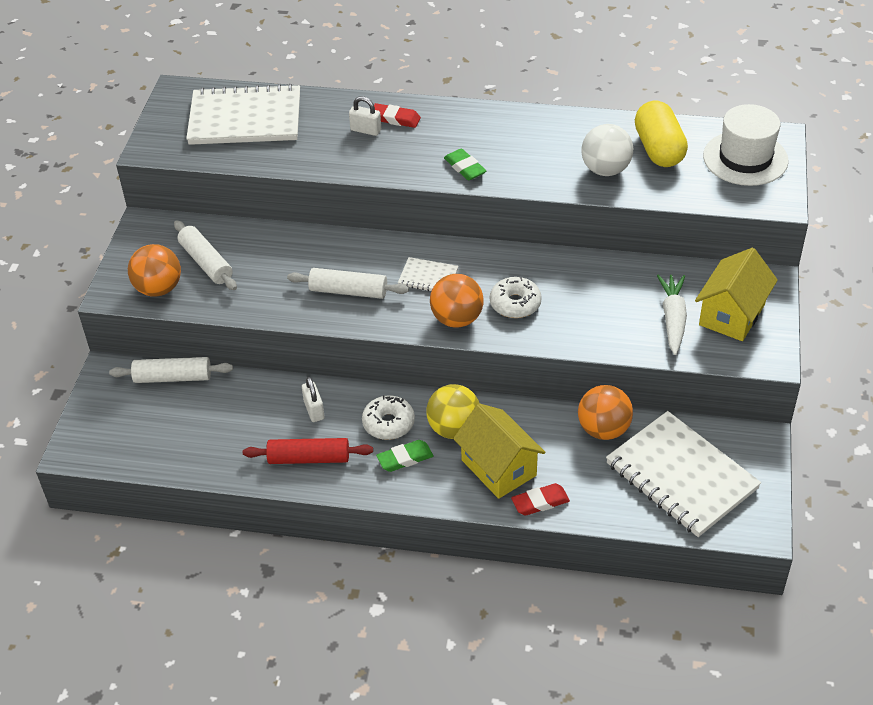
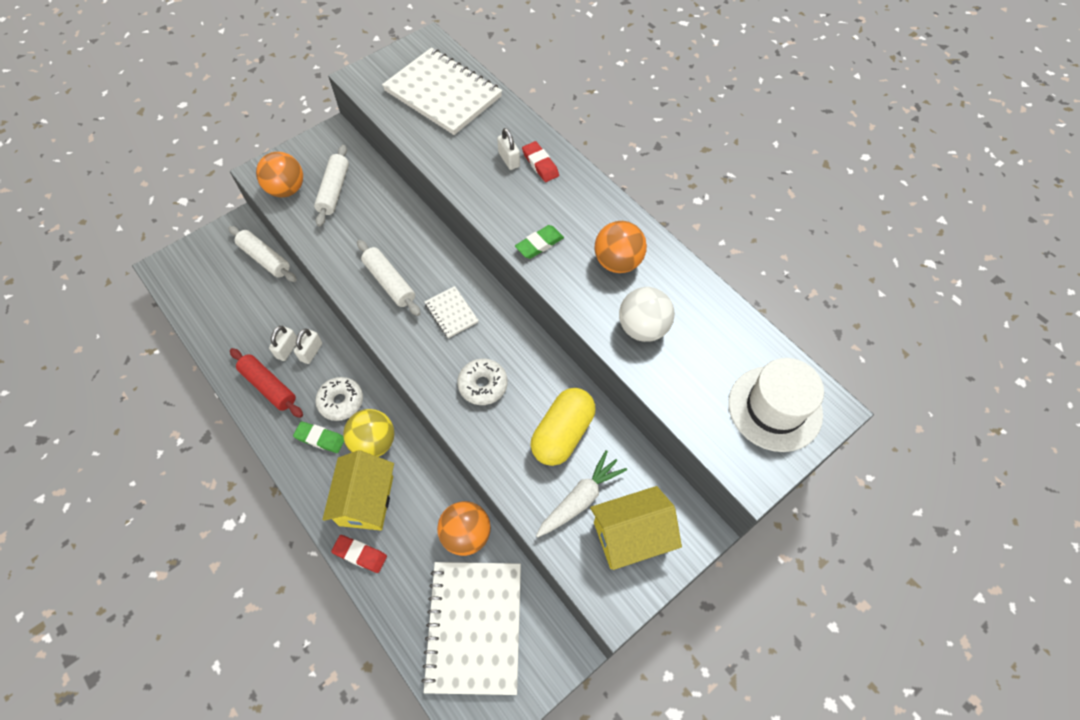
camera: 40 degrees right, 15 degrees up
orange ball [430,274,484,328] -> orange ball moved to [594,221,647,273]
green eraser [444,148,486,180] -> green eraser turned 45 degrees clockwise [515,225,564,259]
yellow capsule [635,101,688,167] -> yellow capsule moved to [530,388,596,466]
none -> white padlock [269,326,297,361]

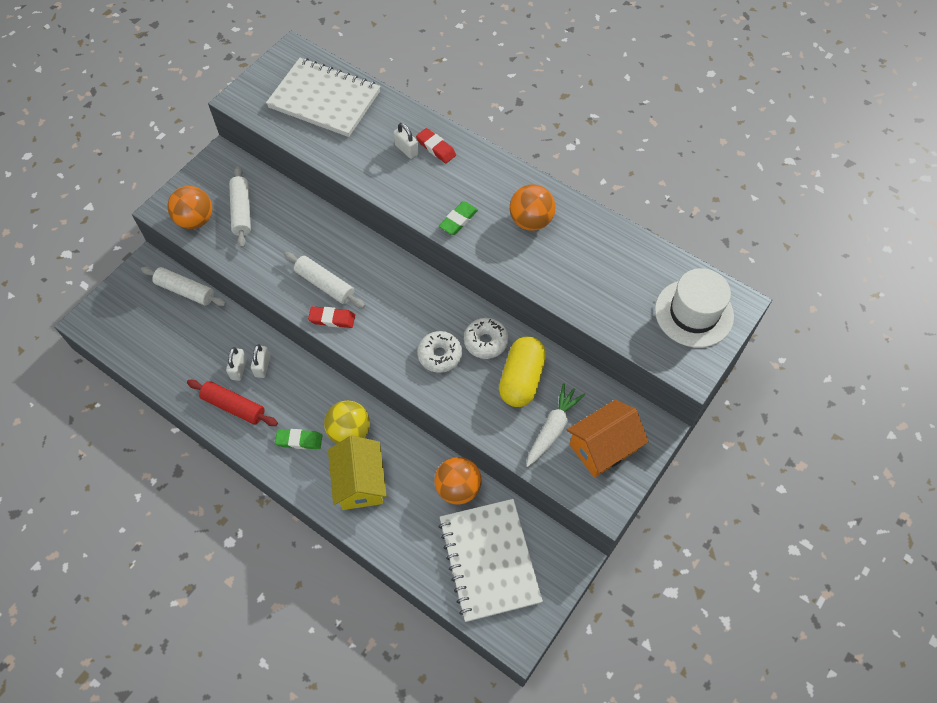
camera: 15 degrees left, 0 degrees up
white donut [315,377,363,421] -> white donut moved to [464,318,508,359]
red eraser [331,535,387,573] -> red eraser moved to [308,306,355,328]
white notebook [425,286,479,338] -> none
yellow house [590,486,682,570] -> orange house [567,400,649,478]
white ball [619,287,675,342] -> none

